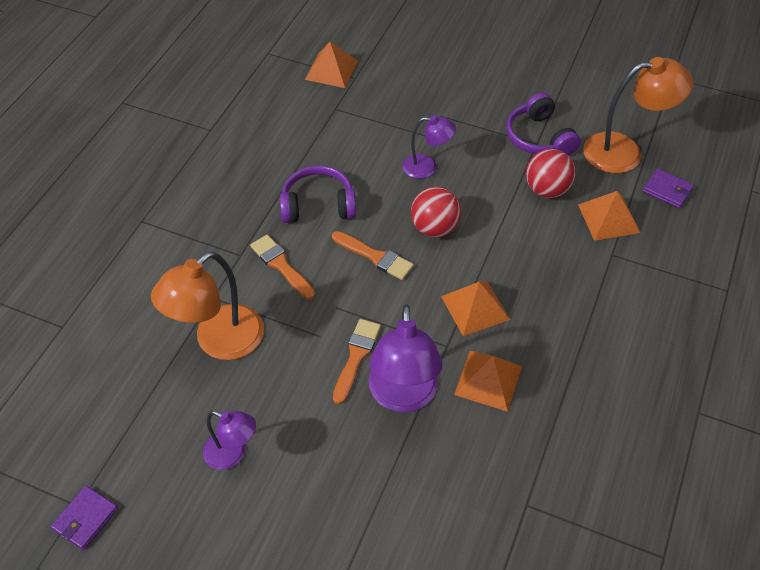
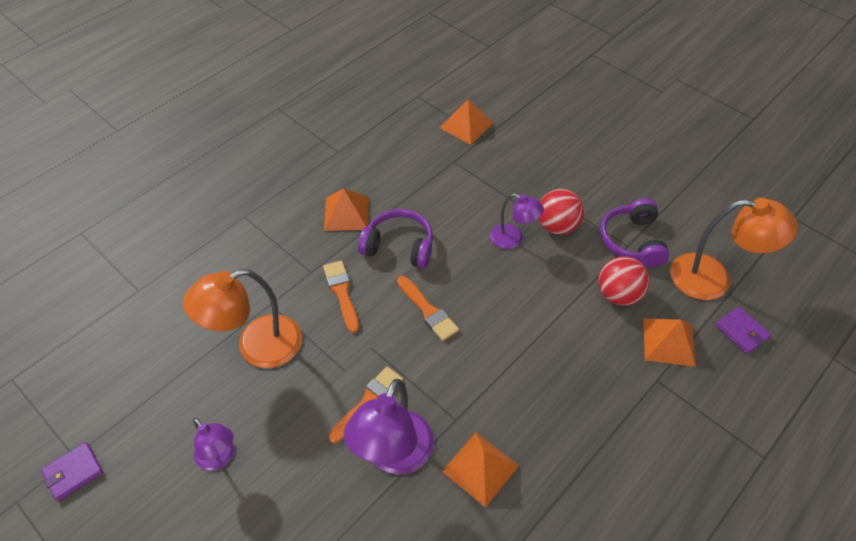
camera: 20 degrees right, 0 degrees up
red ball [411,187,462,237] -> red ball moved to [538,189,584,235]
orange pyramid [441,281,510,336] -> orange pyramid moved to [324,188,369,231]

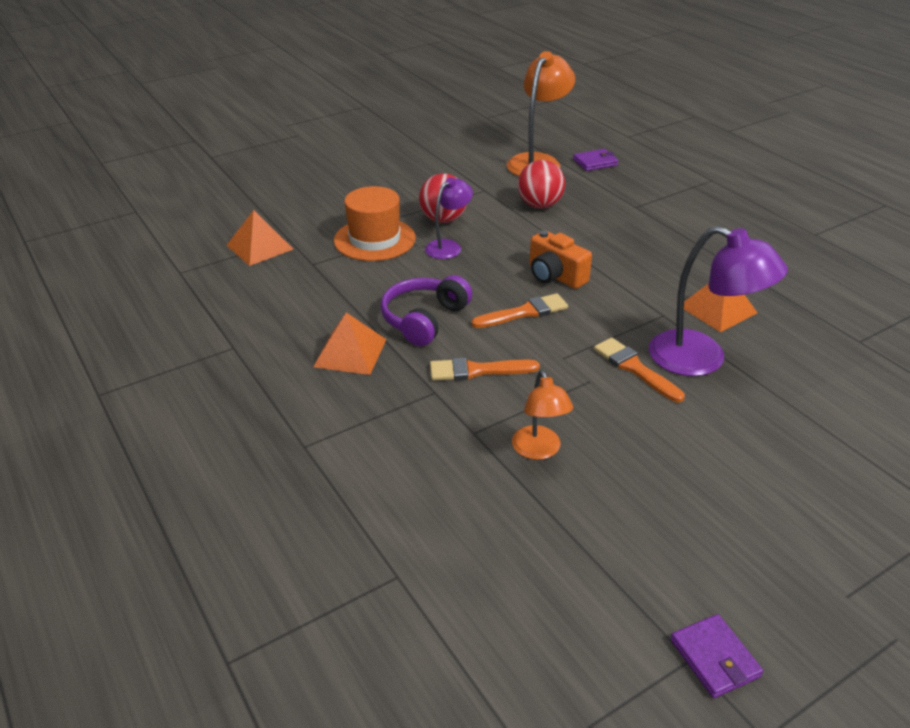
camera: 75 degrees left, 15 degrees down
orange lamp [183,269,302,368] -> orange lamp [512,370,573,460], size x0.58
purple lamp [193,418,234,471] -> none
purple headphones [600,198,669,267] -> none
orange pyramid [643,318,696,367] -> none
none -> orange hat [334,186,416,261]
none -> orange camera [529,230,592,289]

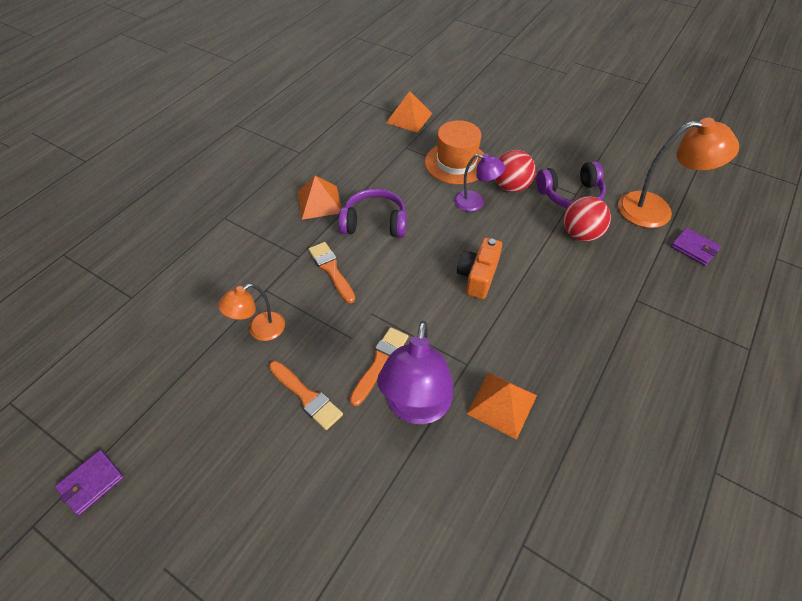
camera: 65 degrees right, 15 degrees up
orange brush [471,293,568,328] -> orange brush moved to [269,361,343,430]
none -> purple headphones [536,161,606,208]

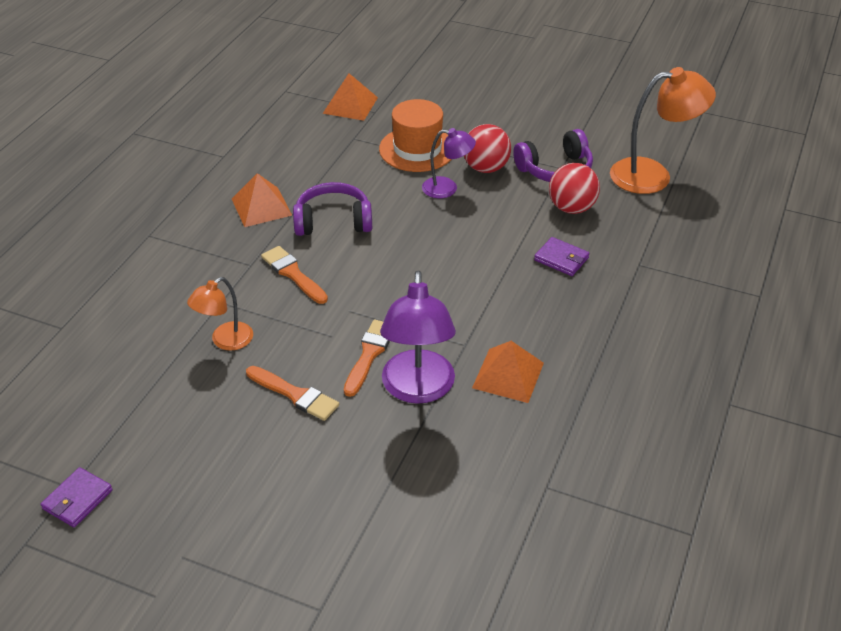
camera: 10 degrees left, 10 degrees down
orange camera [457,237,502,299] -> none
purple wallet [671,228,721,266] -> purple wallet moved to [534,237,590,276]

